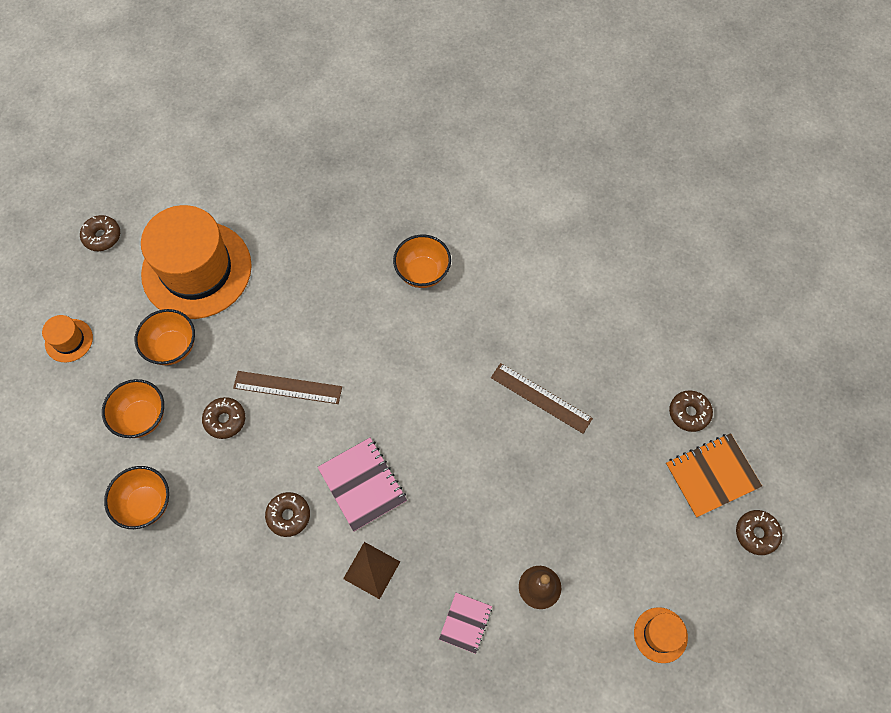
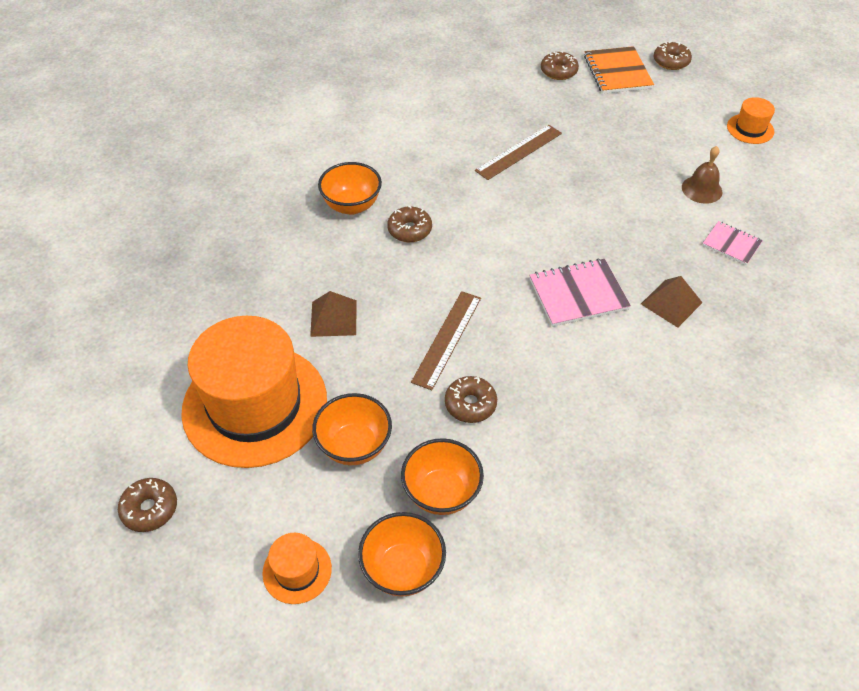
camera: 75 degrees left, 15 degrees down
orange bowl [104,466,169,529] -> orange bowl moved to [358,512,446,597]
brown donut [265,492,310,537] -> brown donut moved to [387,206,432,242]
none -> brown pyramid [310,291,357,337]

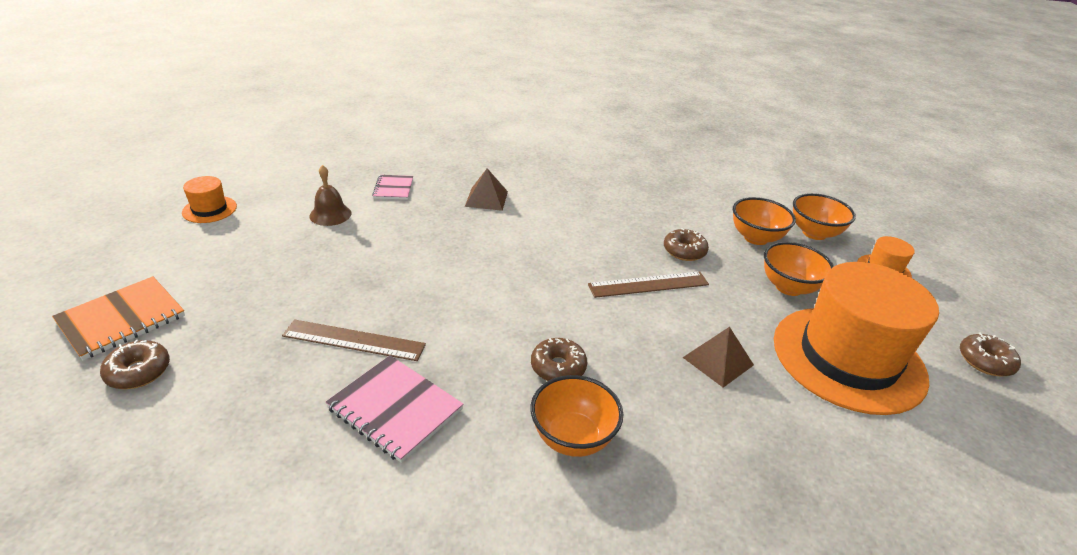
camera: 130 degrees left, 15 degrees down
pink notebook [529,258,631,327] -> pink notebook moved to [326,355,464,463]
brown donut [654,42,692,70] -> none

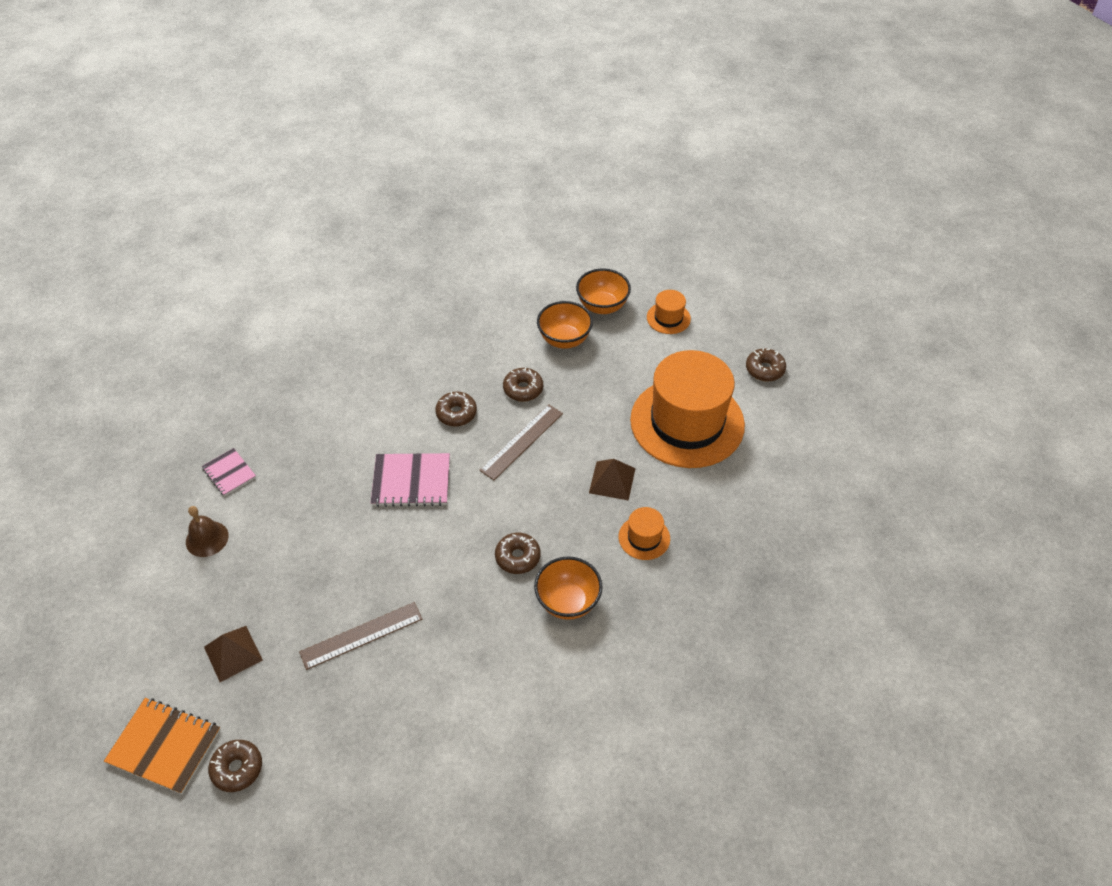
camera: 35 degrees left, 15 degrees up
orange notebook [52,276,185,360] -> orange notebook turned 75 degrees counterclockwise [104,698,221,794]
orange hat [182,176,237,223] -> orange hat moved to [619,507,670,560]
pink notebook [326,355,464,463] -> pink notebook moved to [371,453,450,507]
brown pyramid [465,168,508,211] -> brown pyramid moved to [204,626,263,682]
orange bowl [764,242,834,296] -> none
none -> brown donut [435,392,477,426]

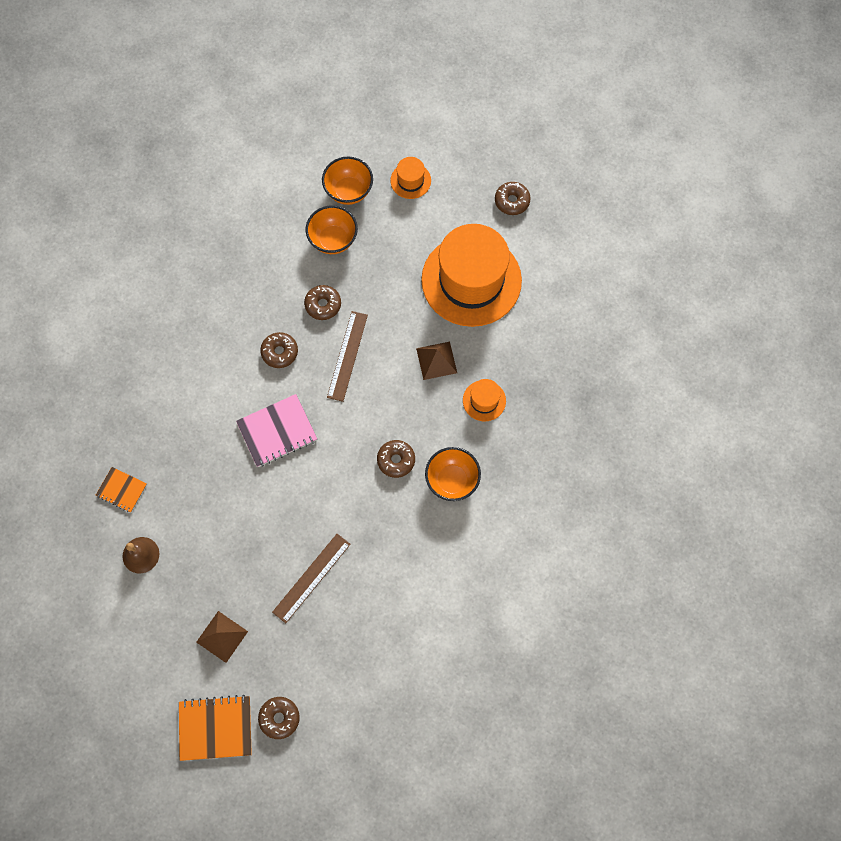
camera: 25 degrees left, 20 degrees up
pink notebook [202,448,256,496] -> orange notebook [96,467,147,512]

